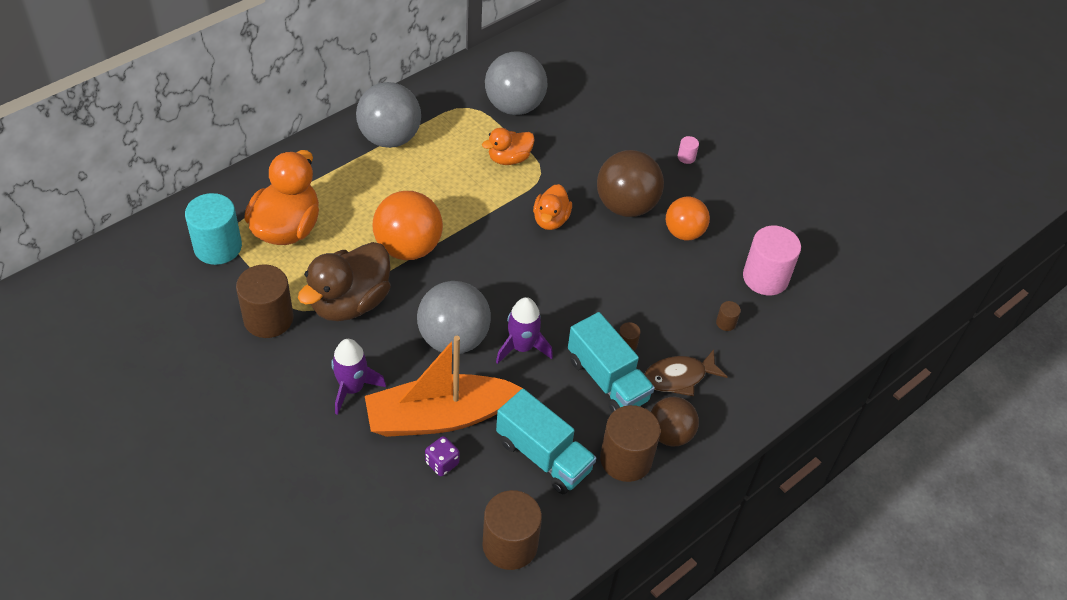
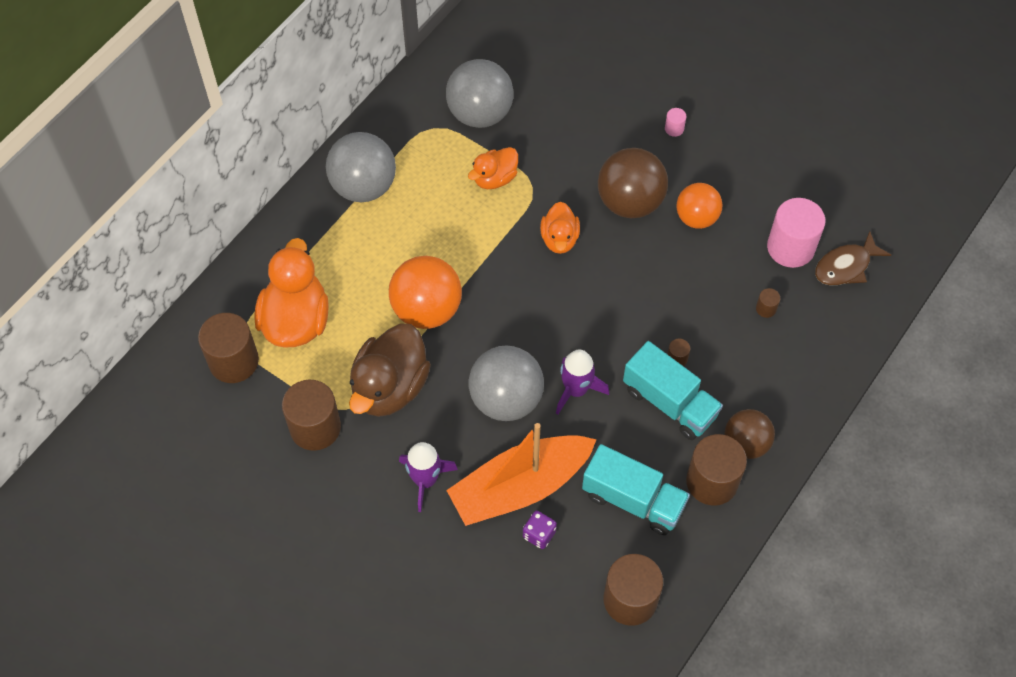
camera: 10 degrees left, 10 degrees up
turquoise cylinder [185,193,242,265] -> brown cylinder [198,313,259,383]
brown fish [644,349,728,396] -> brown fish moved to [815,231,891,285]

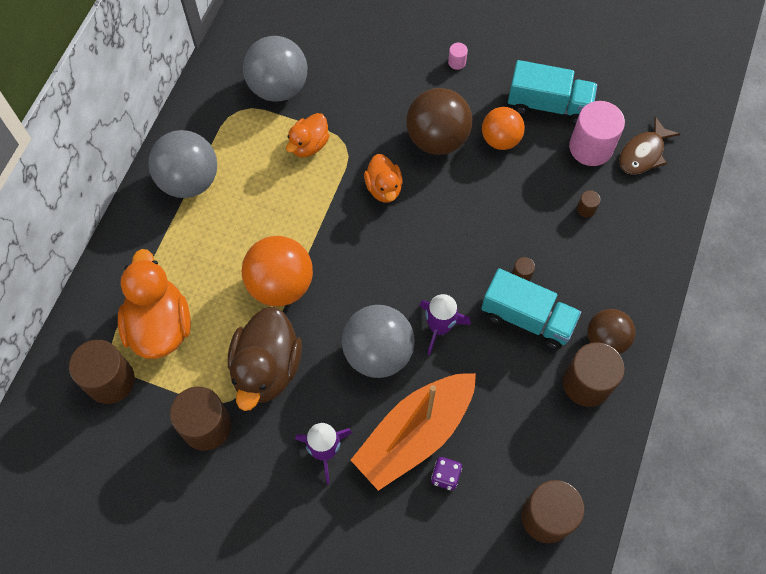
camera: 15 degrees left, 5 degrees up
turquoise truck [582,444,690,535] -> turquoise truck moved to [508,60,597,125]

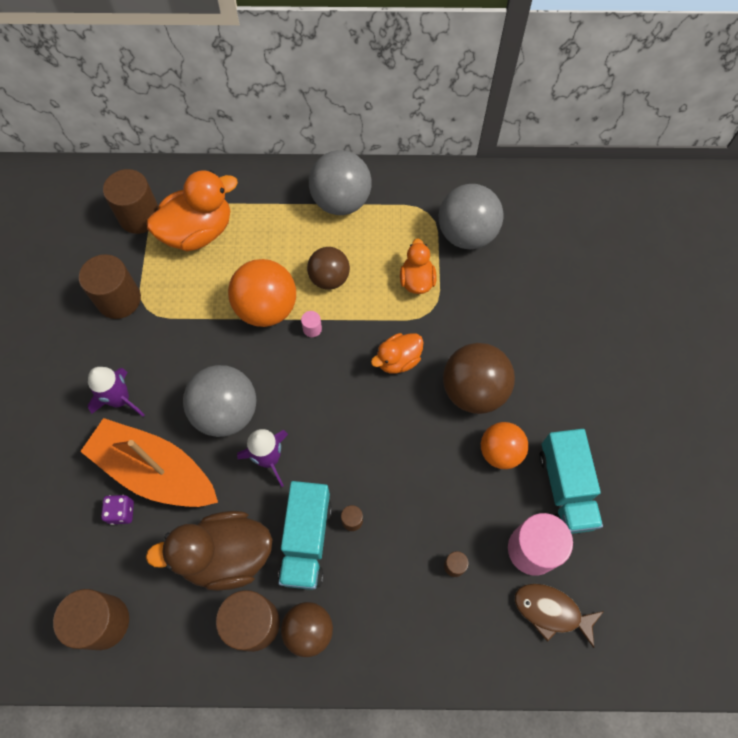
camera: 70 degrees right, 0 degrees up
brown duck [228,306,302,411] -> brown duck moved to [146,511,273,591]
orange duck [286,113,330,157] -> orange duck turned 75 degrees clockwise [400,238,436,294]
pink cylinder [448,43,468,70] -> pink cylinder moved to [301,311,322,337]
none -> brown ball [307,247,350,290]

